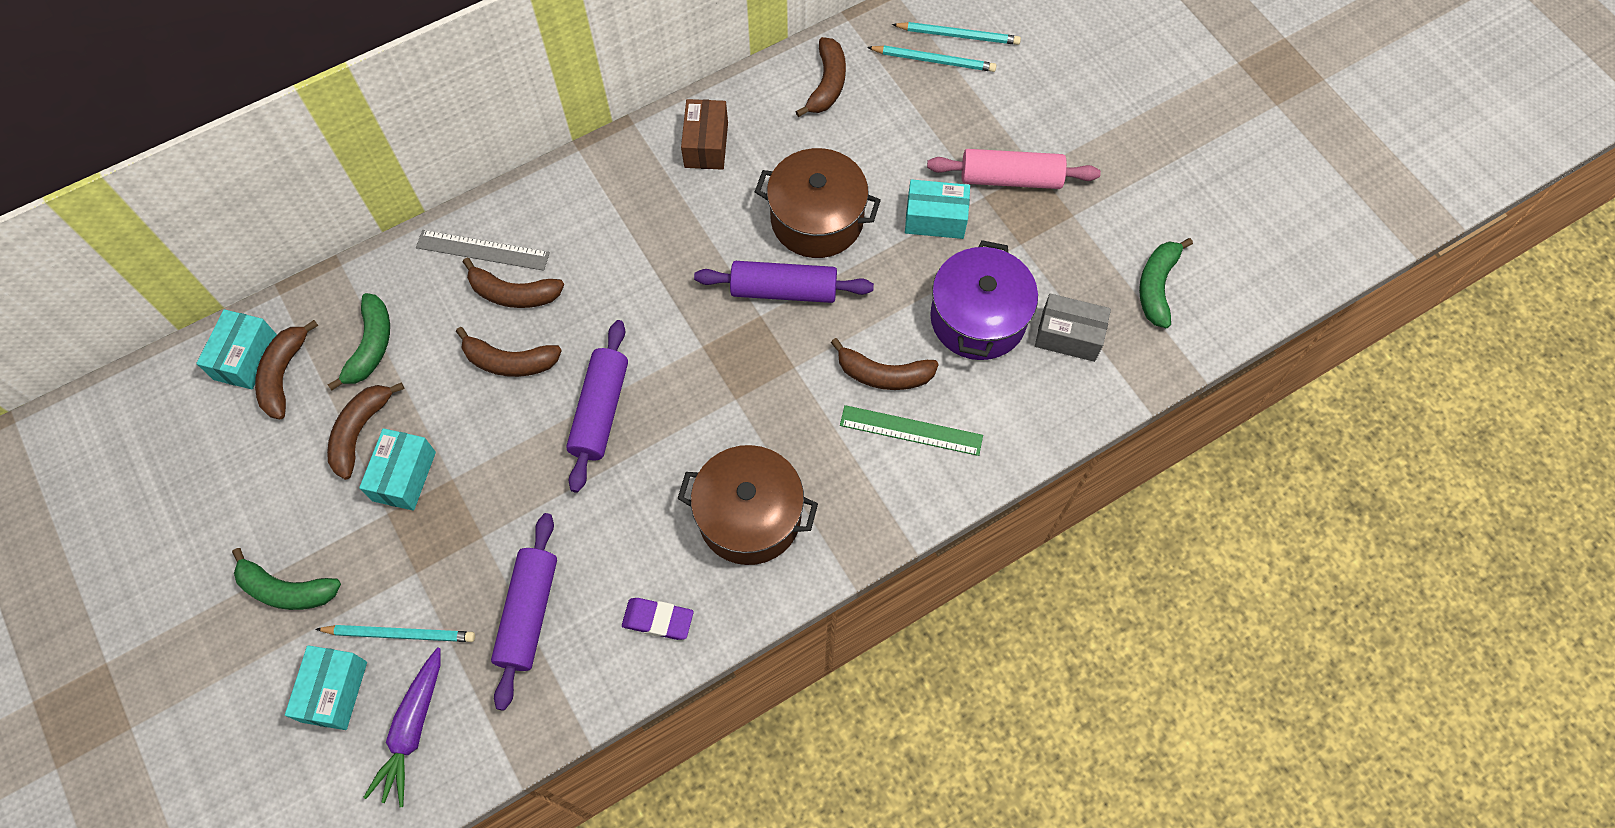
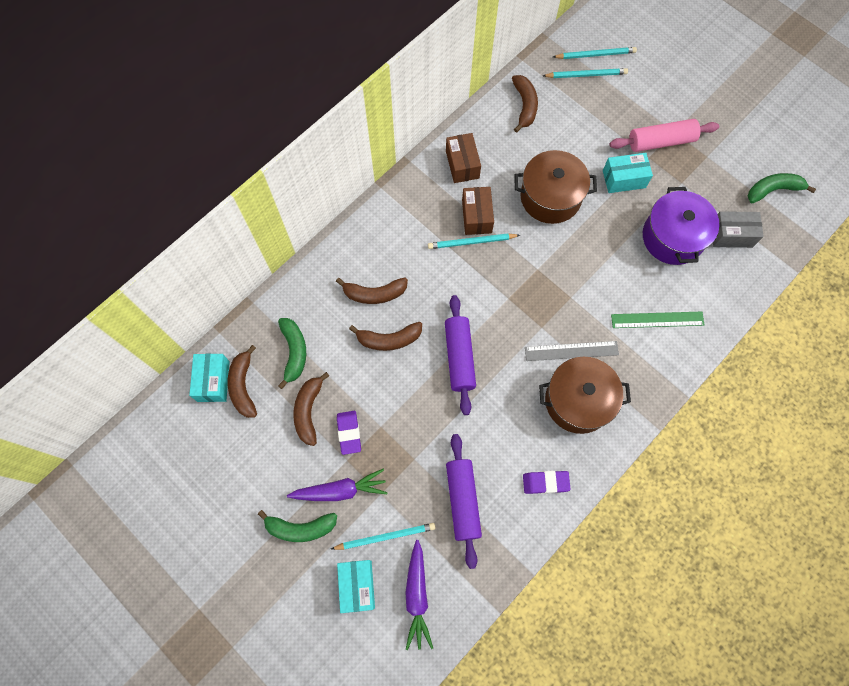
camera: 15 degrees left, 5 degrees up
turquoise box [359,428,436,511] -> purple eraser [337,411,361,455]
grey ruler [416,230,550,271] -> grey ruler moved to [525,341,619,361]
purple rolling pin [694,261,874,303] -> none
brown banana [831,338,939,390] -> none
green banana [1139,238,1193,328] -> green banana turned 75 degrees clockwise [748,173,816,203]
none -> purple carrot [287,469,388,501]
none -> turquoise pencil [428,233,520,249]
none -> brown box [462,187,494,235]

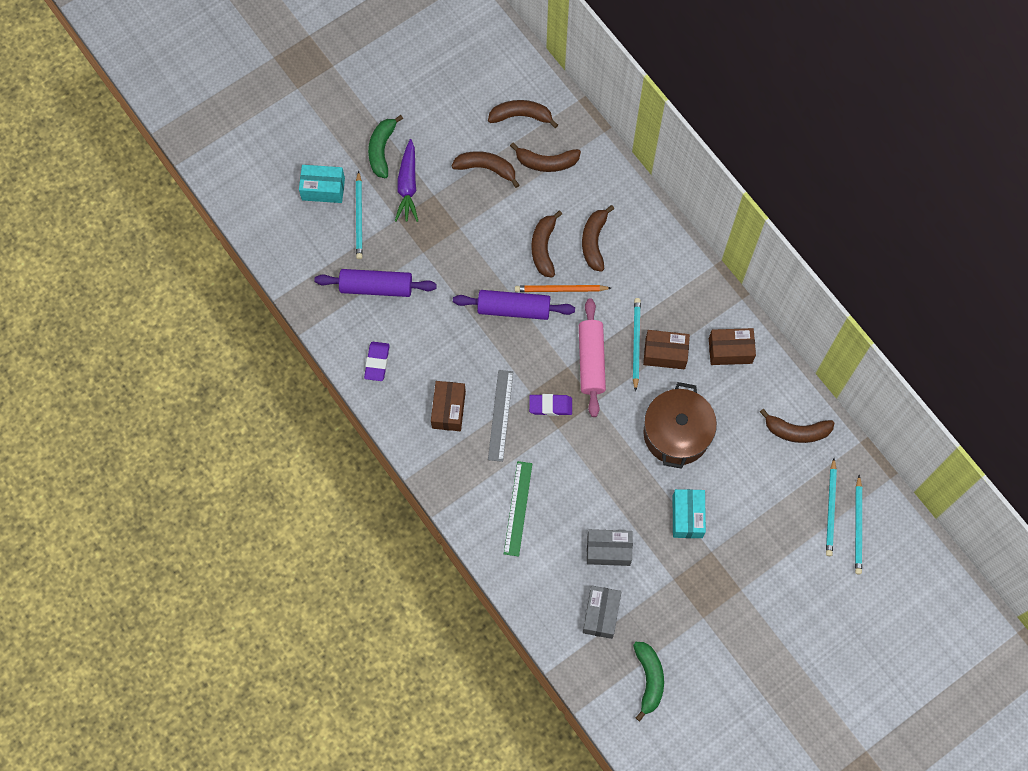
camera: 100 degrees right, 0 degrees up
turquoise box [189,354,230,402] -> none
green banana [278,318,306,389] -> brown banana [510,143,581,172]
purple eraser [337,411,361,455] -> purple eraser moved to [529,394,572,416]
purple carrot [405,540,433,650] -> none
brown pot [539,357,631,434] -> brown box [431,381,466,431]
pink rolling pin [610,119,719,152] -> pink rolling pin moved to [579,299,606,417]
purple pot [643,187,720,265] -> grey box [587,529,633,566]
none -> orange pencil [515,285,611,292]

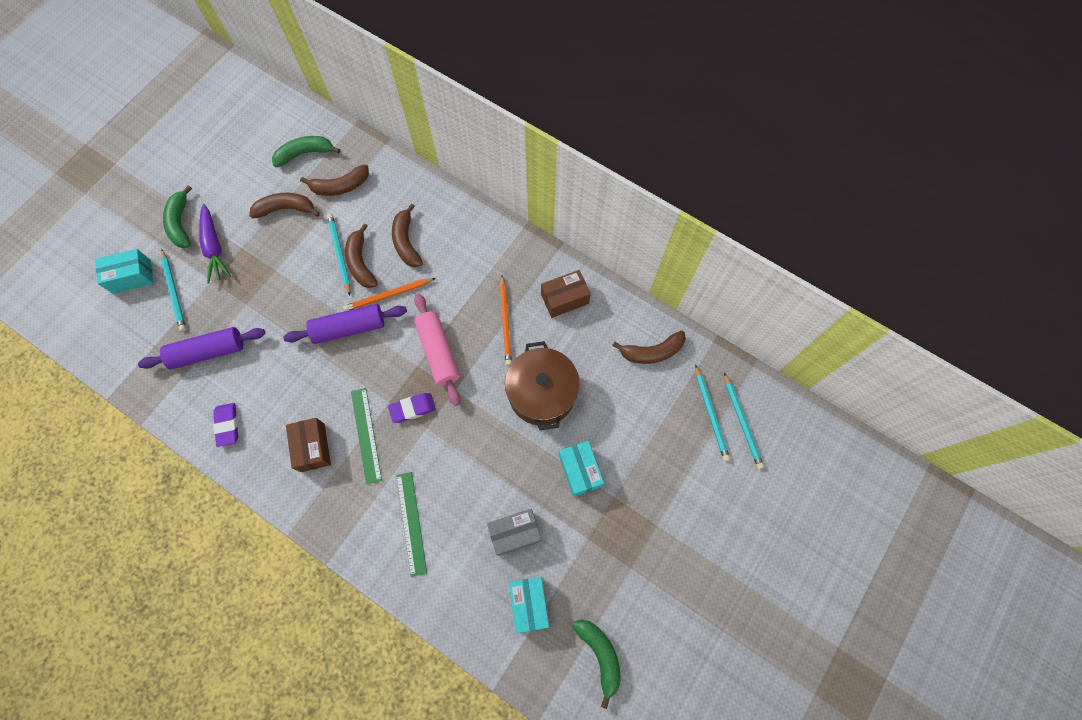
camera: 20 degrees left, 0 degrees up
brown banana [488,100,558,128] -> green banana [272,136,340,167]
grey ruler [488,370,513,462] -> green ruler [351,388,382,485]
grey box [583,586,621,639] -> turquoise box [509,577,549,633]
turquoise pencil [633,298,641,391] -> turquoise pencil moved to [327,214,350,296]
brown box [643,330,690,369] -> orange pencil [500,276,512,366]

